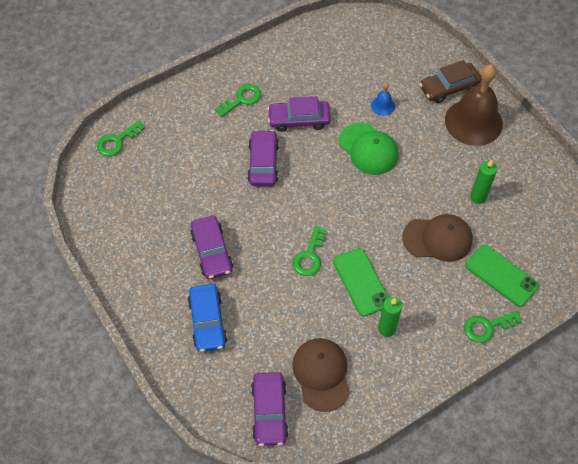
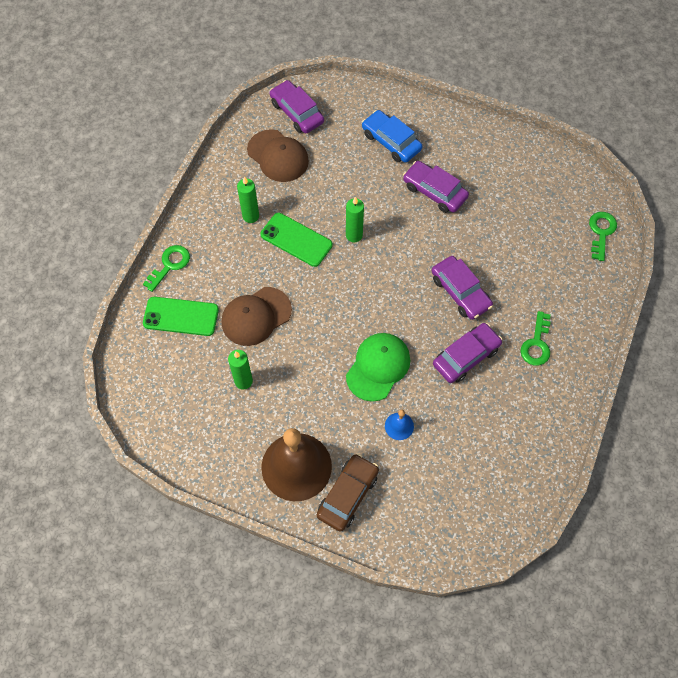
camera: 145 degrees right, 5 degrees up
green key [293,226,326,276] -> green candle [346,197,364,243]
green cap [339,123,398,175] -> green cap turned 105 degrees clockwise [346,333,410,402]

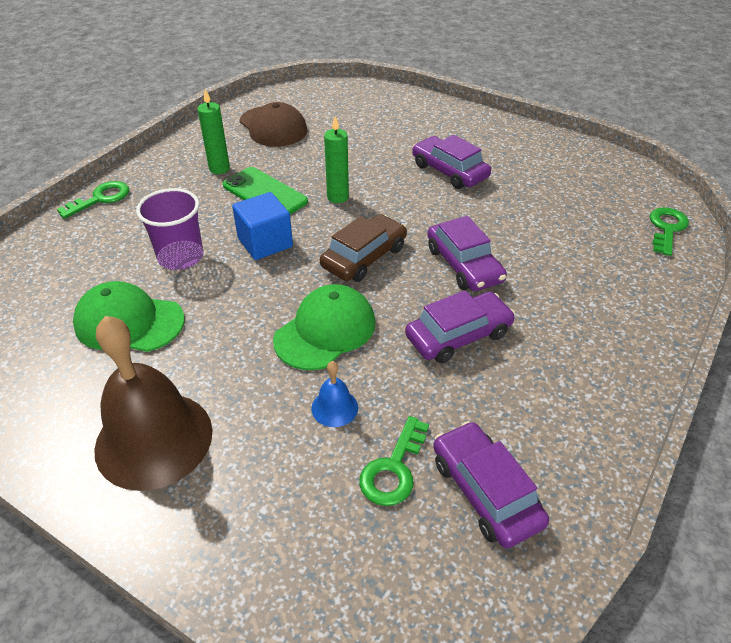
camera: 10 degrees right, 20 degrees down
green phone [143,297,219,336] -> none
brown cap [222,287,292,346] -> purple cup [136,188,203,270]
green candle [228,350,253,390] -> green cap [73,281,184,352]
purple car [270,80,324,134] -> purple car moved to [433,421,549,549]
brown car [317,454,379,532] -> brown car moved to [320,214,407,282]
blue car [362,110,422,163] -> none
green key [520,311,551,366] -> green key moved to [359,416,429,506]
none -> blue cube [232,192,293,260]

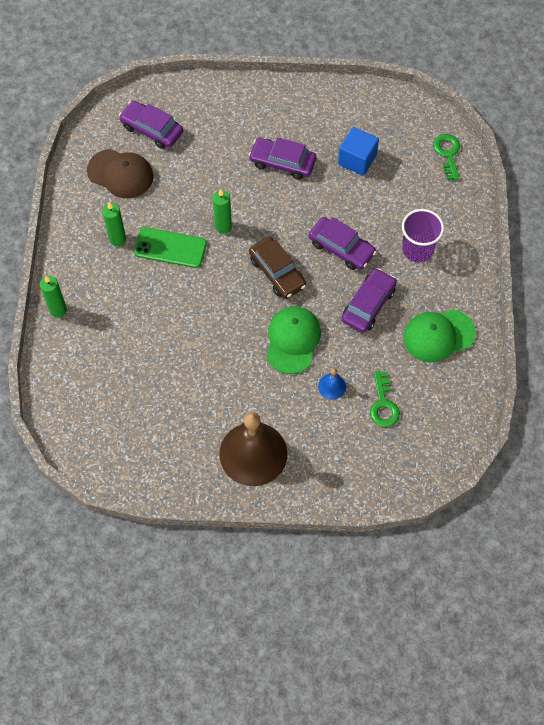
camera: 30 degrees left, 20 degrees up
green key [57,181,129,219] -> green candle [40,276,67,318]
green cap [73,281,184,352] -> green cap moved to [403,309,476,363]
purple cup [136,188,203,270] -> purple cup moved to [402,209,444,263]
blue cube [232,192,293,260] -> blue cube moved to [338,127,379,176]
brown car [320,214,407,282] -> brown car turned 135 degrees clockwise [249,237,306,299]
purple car [433,421,549,549] -> purple car moved to [119,101,183,149]

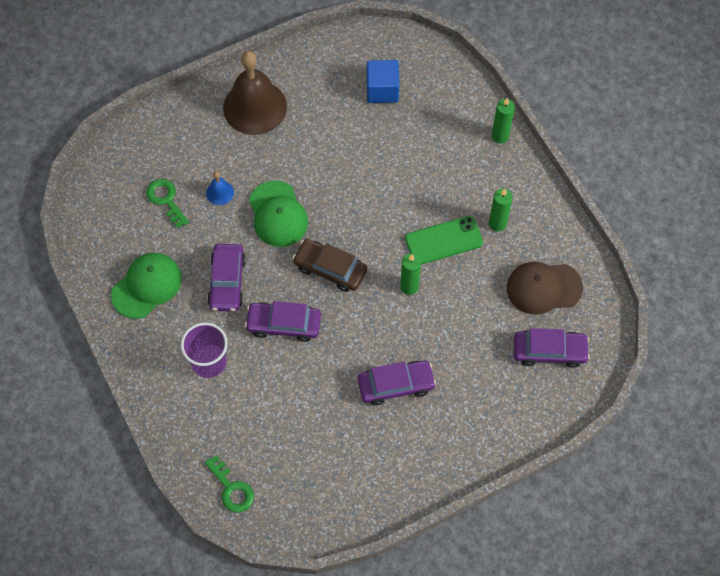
camera: 150 degrees right, 0 degrees up
blue cube [338,127,379,176] -> blue cube moved to [367,60,399,103]

